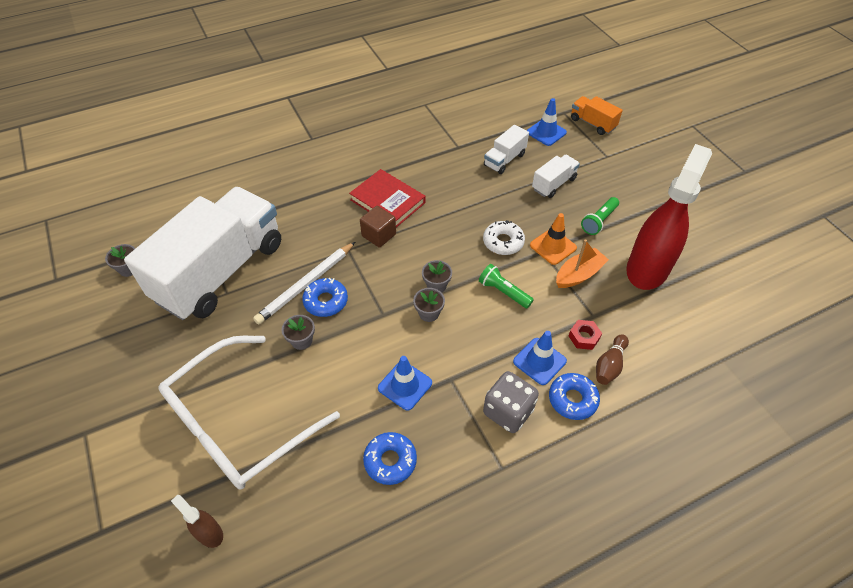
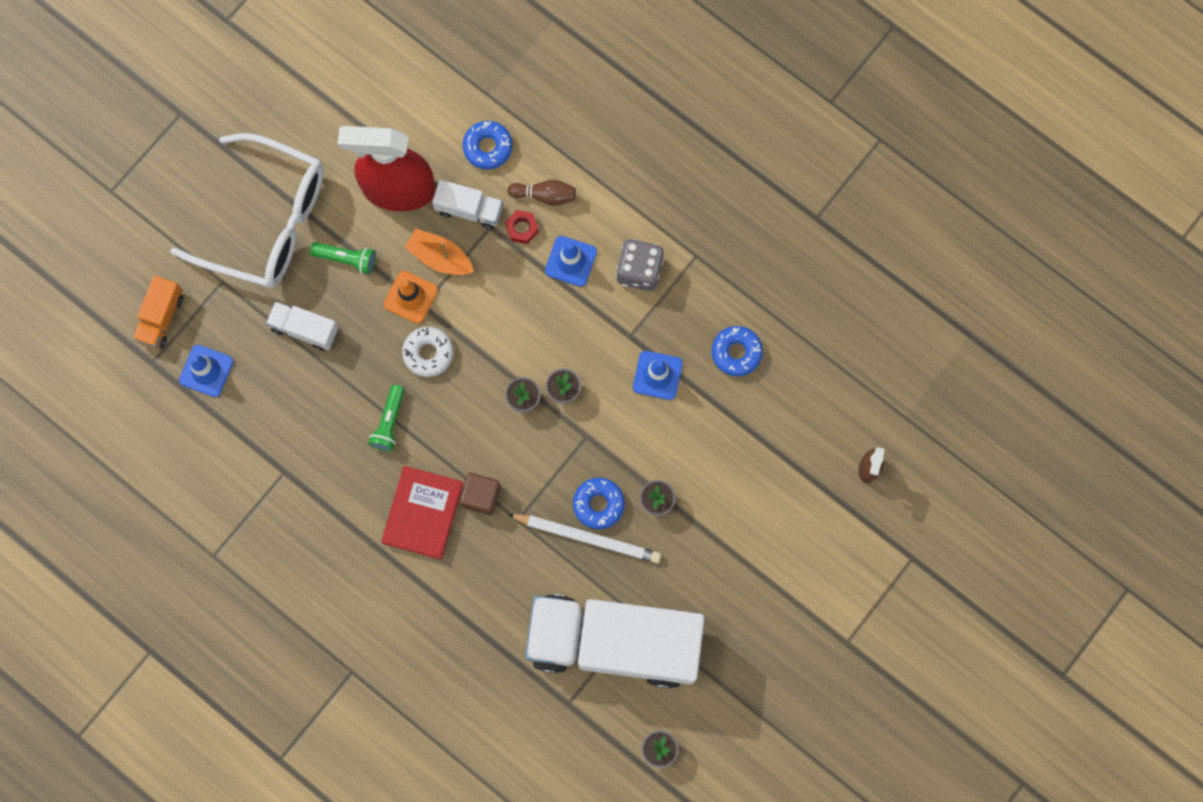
camera: 115 degrees left, 25 degrees up
white glasses [158,336,340,489] -> white glasses moved to [171,133,324,288]
green flashlight [479,264,534,308] -> green flashlight moved to [368,385,405,452]
white truck [484,125,529,174] -> white truck moved to [432,180,503,230]
blue donut [549,373,600,420] -> blue donut moved to [463,121,513,170]

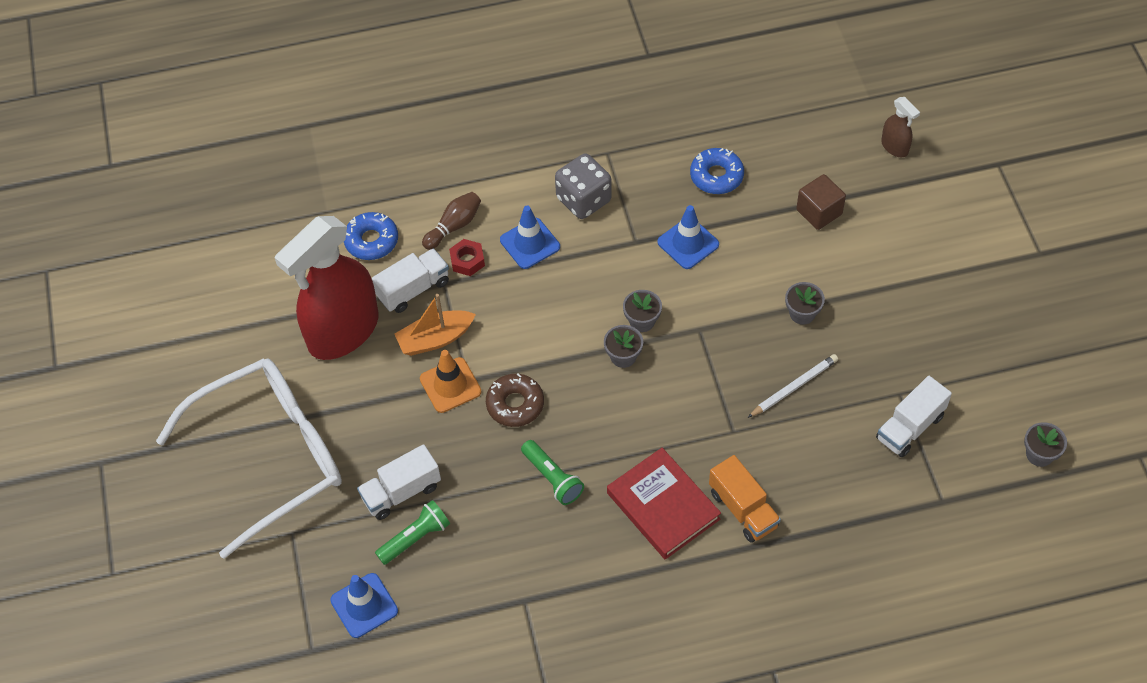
camera: 50 degrees left, 20 degrees down
orange truck [133,276,183,349] -> orange truck moved to [709,455,781,543]
green flashlight [310,242,376,274] -> green flashlight moved to [375,500,450,565]
white donut [402,327,454,377] -> brown donut [486,373,544,427]
brown cube [460,473,501,515] -> brown cube moved to [796,174,846,230]
white pencil [507,514,661,564] -> white pencil [747,354,838,418], size x0.65
white truck [525,594,705,689] -> white truck [876,376,952,457], size x0.41
blue donut [573,478,625,529] -> none

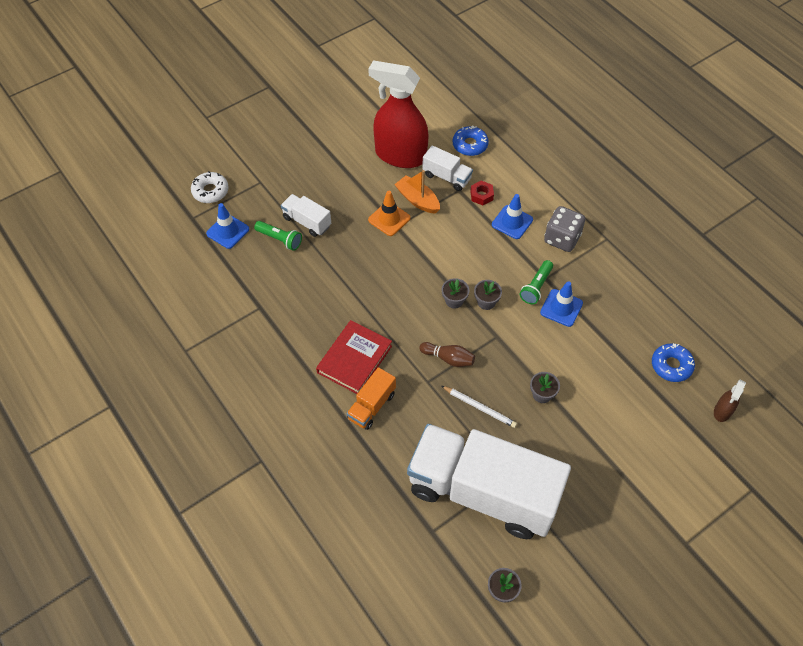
camera: 65 degrees right, 0 degrees up
white glasses [156,358,342,559] -> none
brown bowling pin [422,192,481,250] -> brown bowling pin moved to [419,342,475,367]
brown donut [486,373,544,427] -> none
green flashlight [521,440,584,505] -> green flashlight moved to [520,260,553,304]
blue donut [690,148,744,194] -> blue donut moved to [652,343,695,382]
brown cube [796,174,846,230] -> none
white truck [876,376,952,457] -> white truck [407,424,571,539], size x2.44
none -> white donut [191,171,229,203]

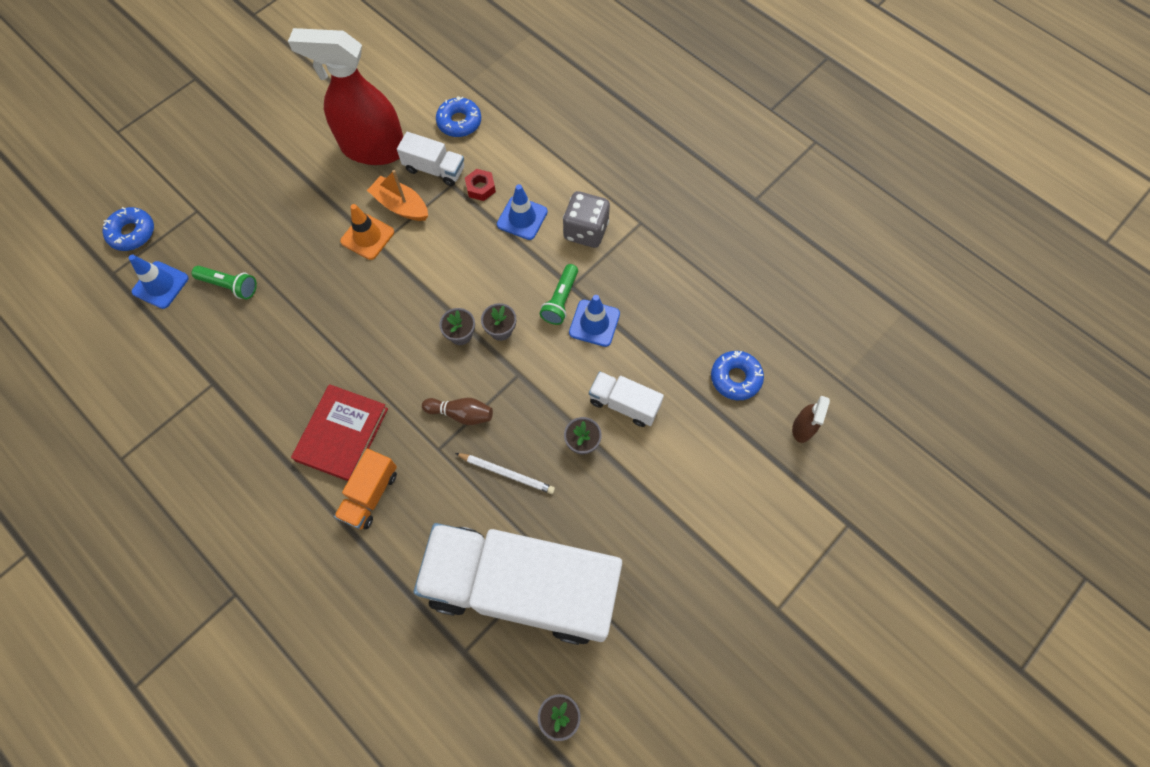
camera: 10 degrees left, 10 degrees up
white donut [191,171,229,203] -> blue donut [102,207,154,251]
white truck [281,194,331,237] -> white truck moved to [589,371,664,427]

